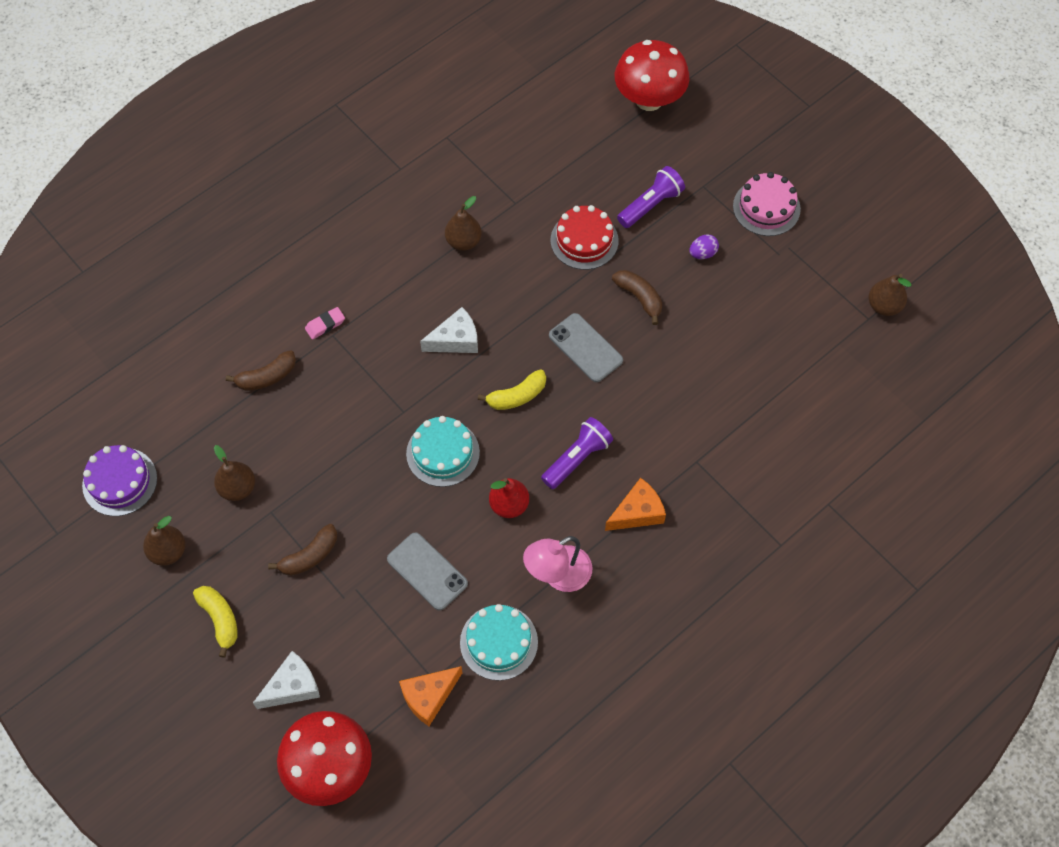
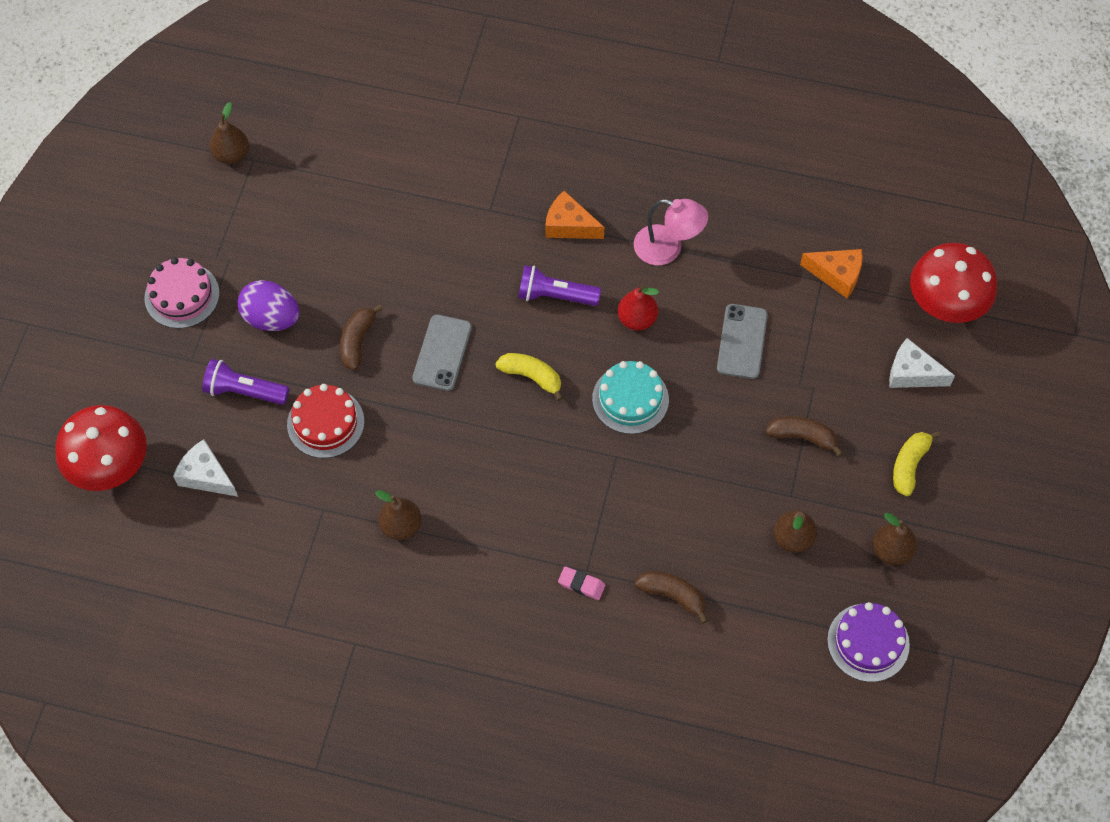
camera: 125 degrees left, 0 degrees up
white cheese [420,307,478,353] -> white cheese moved to [173,439,238,497]
turquoise cake [460,604,538,681] -> none
purple egg [690,234,719,259] -> purple egg [237,280,299,331], size x1.88

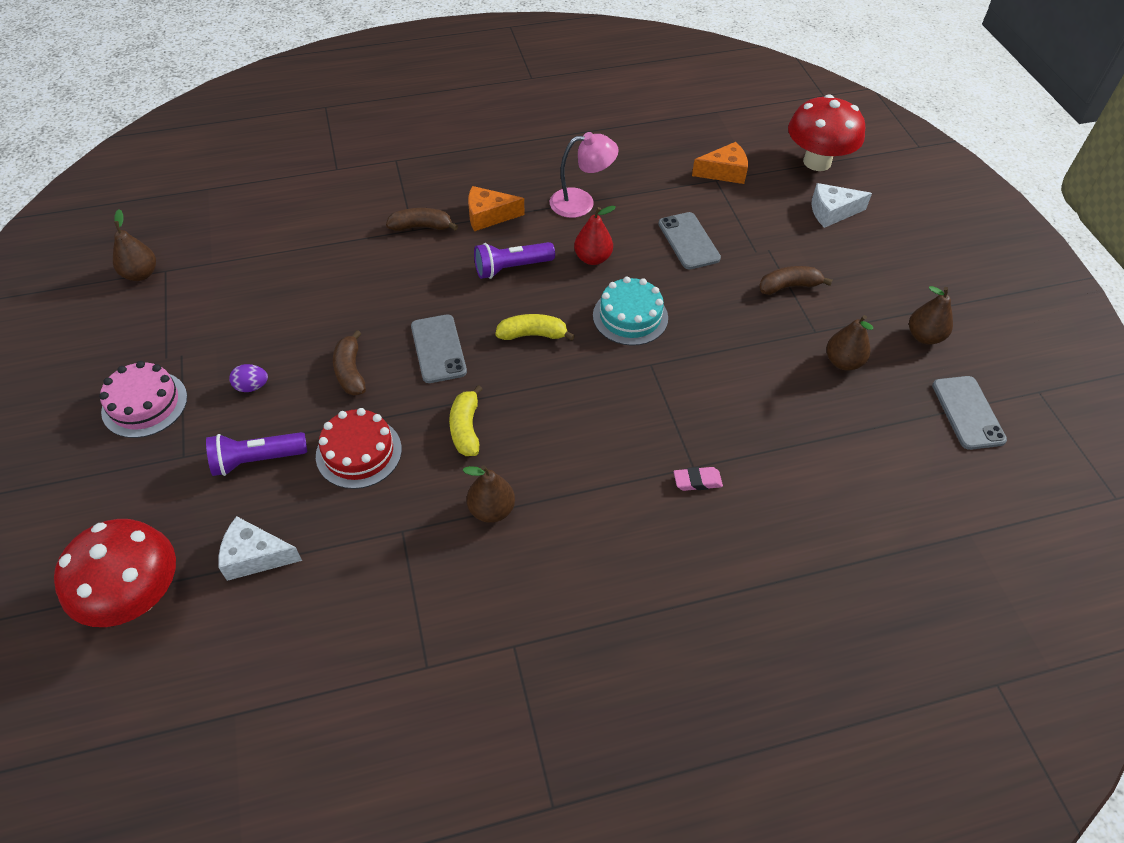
camera: 30 degrees left, 10 degrees down
purple egg [237,280,299,331] -> purple egg [229,364,268,392], size x0.53
brown banana [635,571,708,624] -> brown banana moved to [386,208,458,231]
purple cake [827,602,910,682] -> grey phone [932,376,1007,450]
yellow banana [893,431,940,496] -> yellow banana moved to [449,385,483,456]

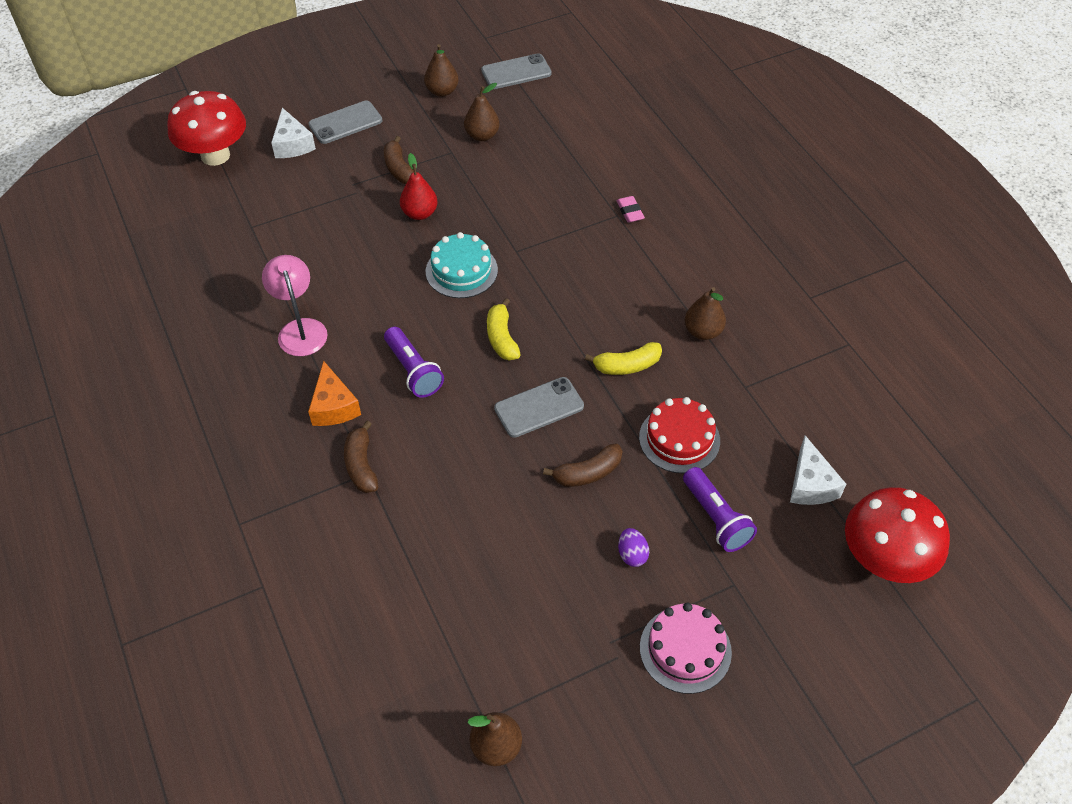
camera: 100 degrees left, 0 degrees up
red pear [574,206,616,265] -> red pear moved to [400,153,437,220]
grey phone [658,212,721,269] -> grey phone moved to [308,101,383,144]
orange cheese [692,142,748,184] -> none

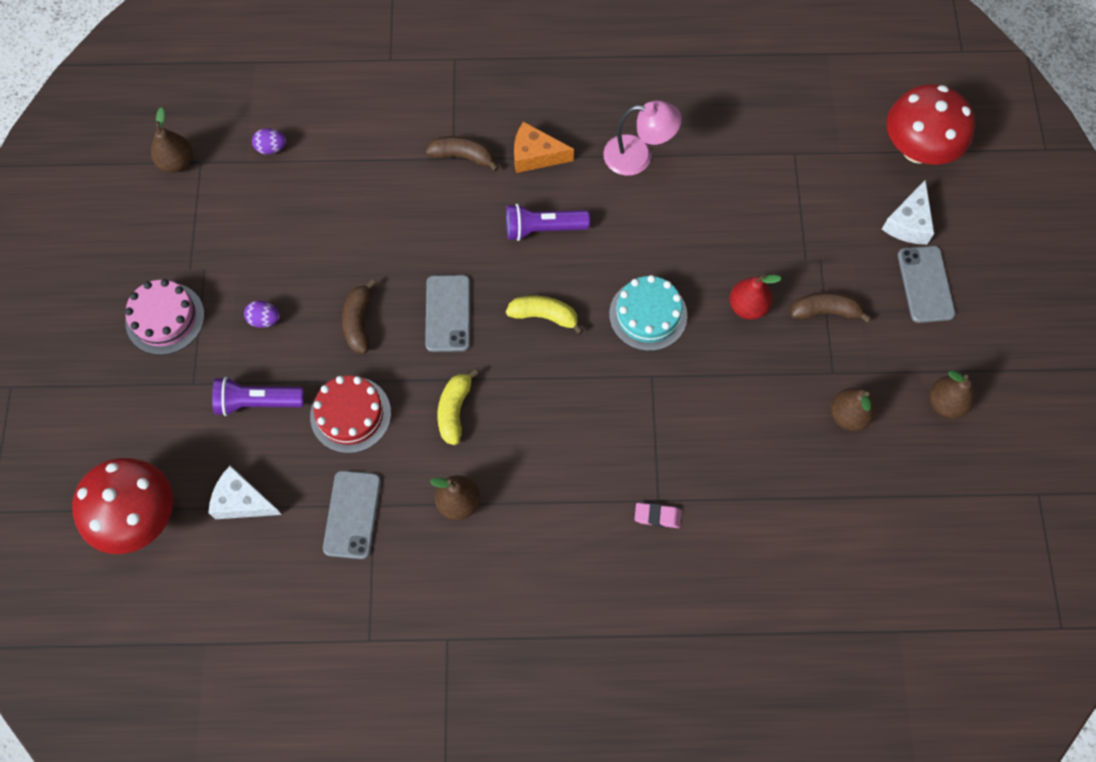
camera: 115 degrees right, 15 degrees up
white cheese [271,108,316,158] -> white cheese turned 75 degrees counterclockwise [882,179,934,245]
grey phone [481,53,552,89] -> grey phone moved to [323,470,381,559]
none -> purple egg [252,128,286,154]

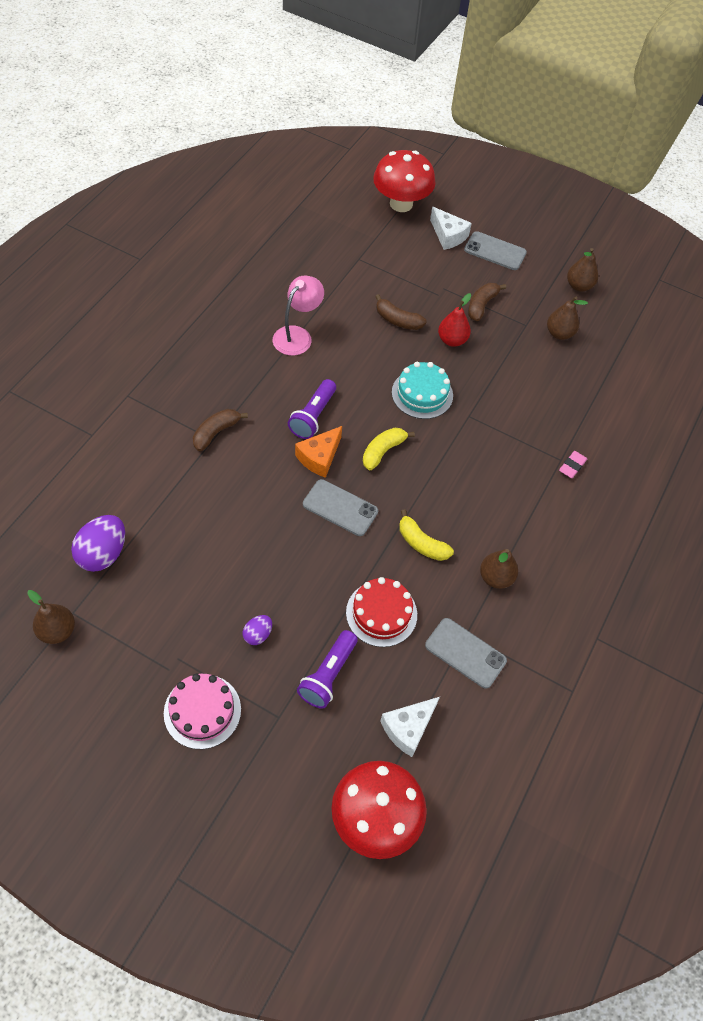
camera: 65 degrees left, 10 degrees down
purple egg [252,128,286,154] -> purple egg [71,515,125,572], size x1.88
brown banana [342,280,376,354] -> brown banana moved to [375,294,427,330]
orange cheese [514,121,574,173] -> orange cheese moved to [295,426,342,478]

